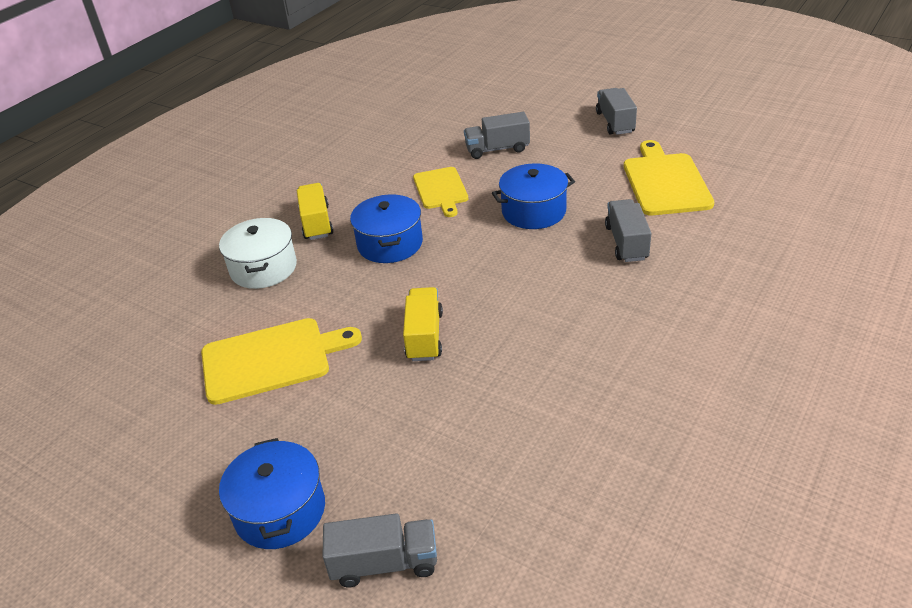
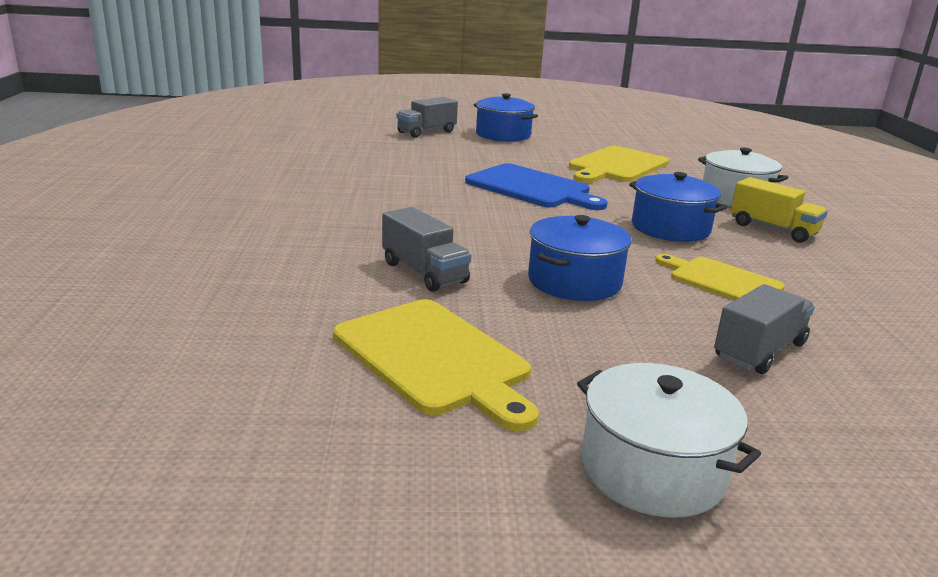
camera: 140 degrees right, 15 degrees down
yellow truck [403,287,443,361] -> blue cutting board [465,163,607,210]
grey truck [596,88,637,135] -> white pot [577,363,761,518]

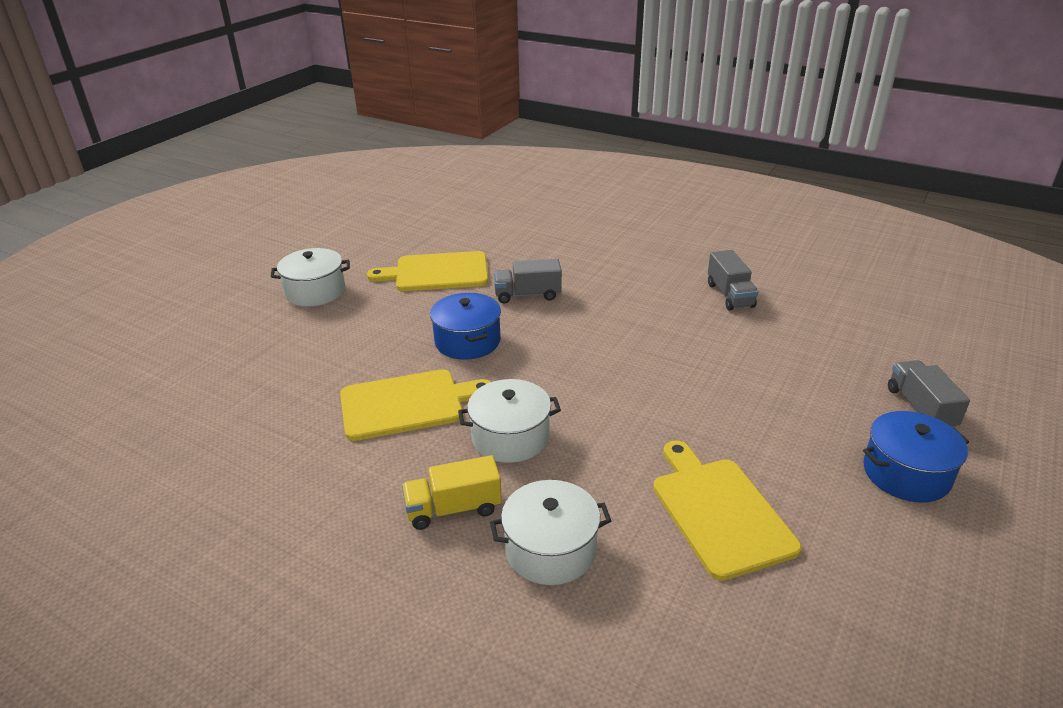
camera: 125 degrees right, 10 degrees up
blue cutting board [465,163,607,210] -> none
blue pot [629,172,727,242] -> white pot [458,379,561,463]
yellow cutting board [655,254,785,301] -> yellow cutting board [340,369,491,441], size x1.51
grey truck [714,284,815,374] -> grey truck moved to [708,250,758,311]

